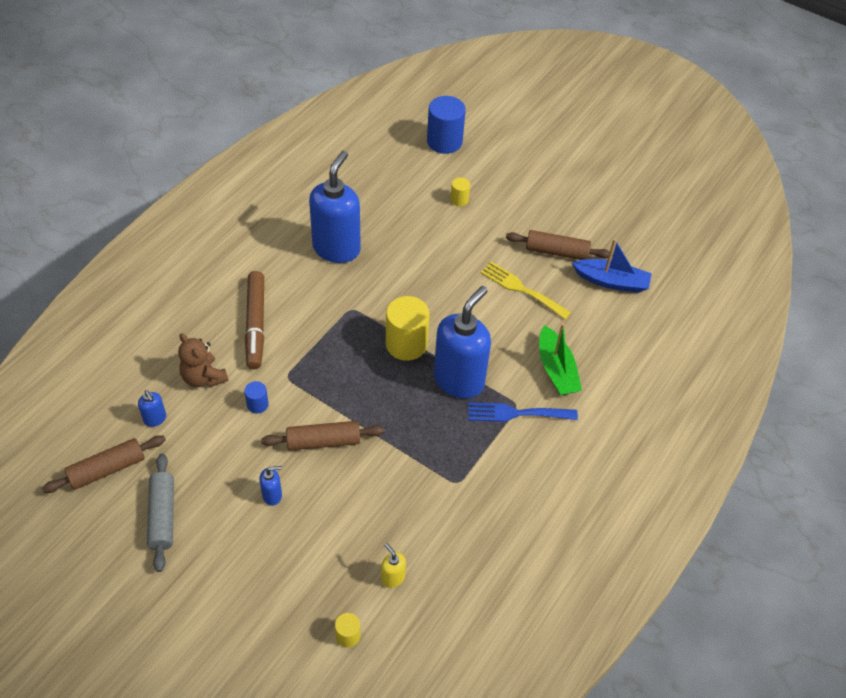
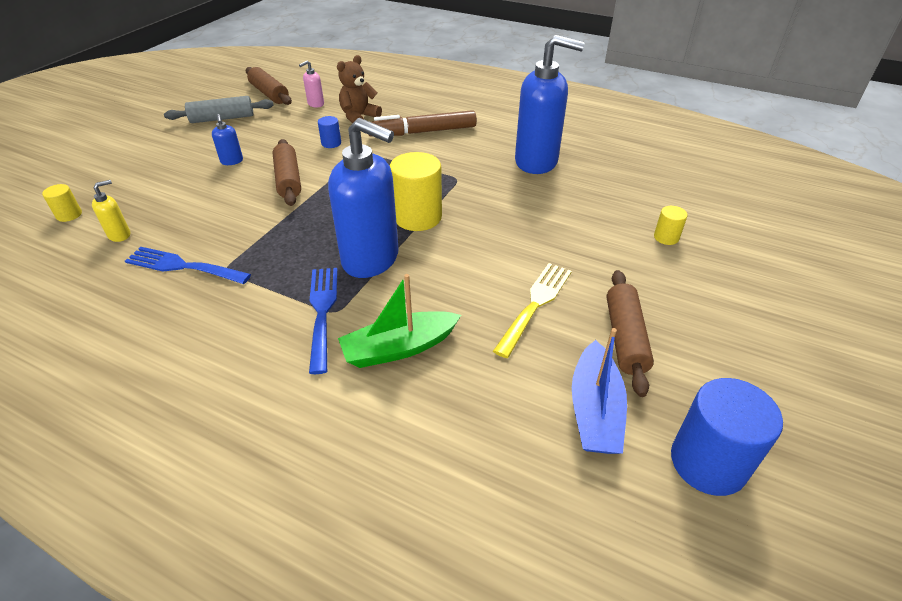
camera: 85 degrees right, 10 degrees down
blue soap dispenser [138,390,166,427] -> pink soap dispenser [299,60,324,107]
blue cylinder [427,96,466,154] -> blue cylinder moved to [671,378,783,496]
none -> blue fork [125,247,251,284]

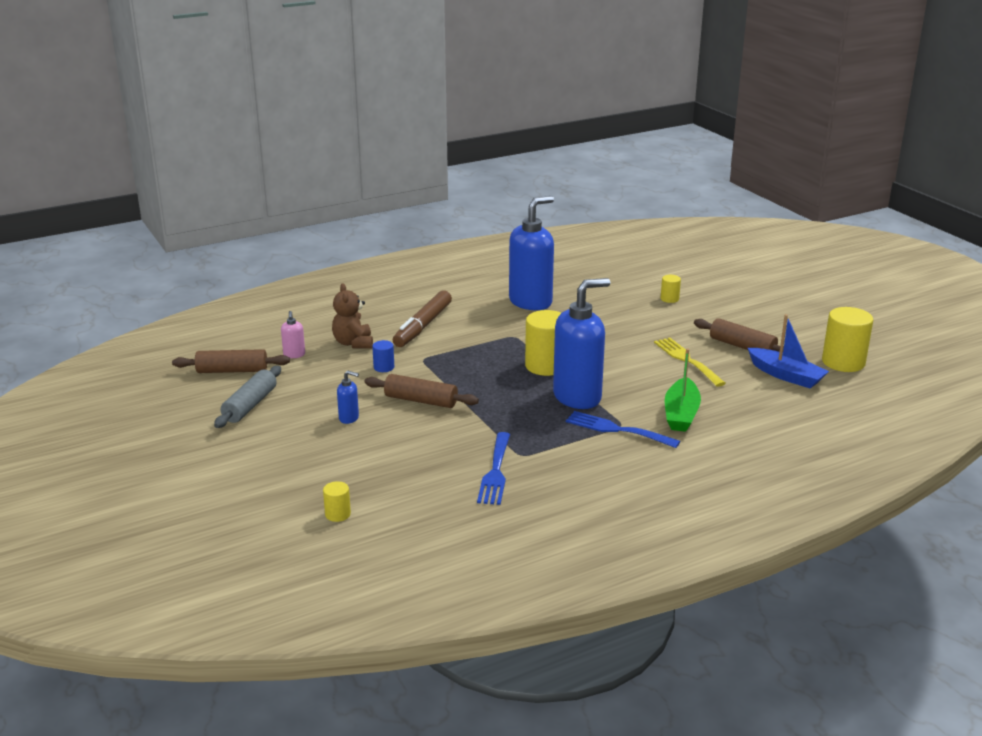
camera: 55 degrees left, 15 degrees down
yellow soap dispenser [92,180,130,242] -> none
blue fork [125,247,251,284] -> blue fork turned 45 degrees counterclockwise [477,432,510,505]
blue cylinder [671,378,783,496] -> yellow cylinder [822,307,873,372]

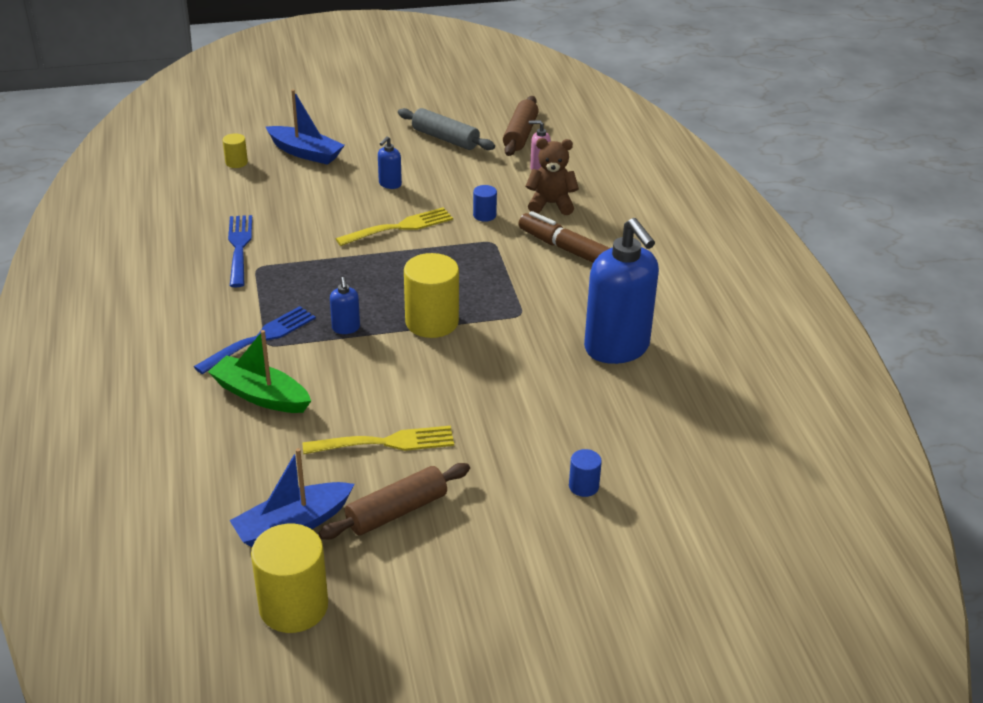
camera: 105 degrees right, 10 degrees up
brown rolling pin [364,374,479,408] -> yellow fork [336,207,453,246]
blue fork [477,432,510,505] -> blue fork turned 60 degrees clockwise [228,215,252,287]
blue soap dispenser [553,278,610,409] -> blue soap dispenser [330,277,360,334], size x0.42
yellow cylinder [661,275,681,303] -> blue cylinder [569,449,602,497]
none -> blue boat [266,89,345,165]

